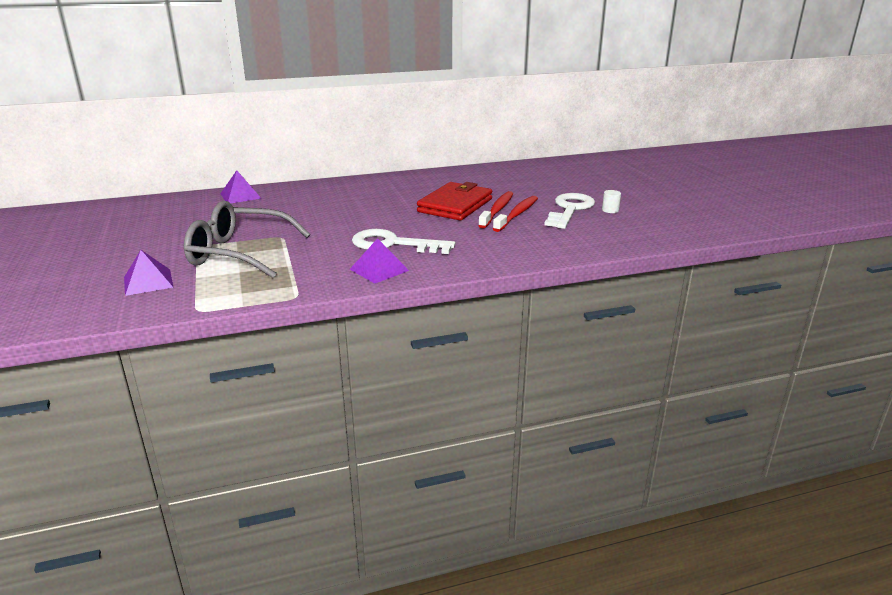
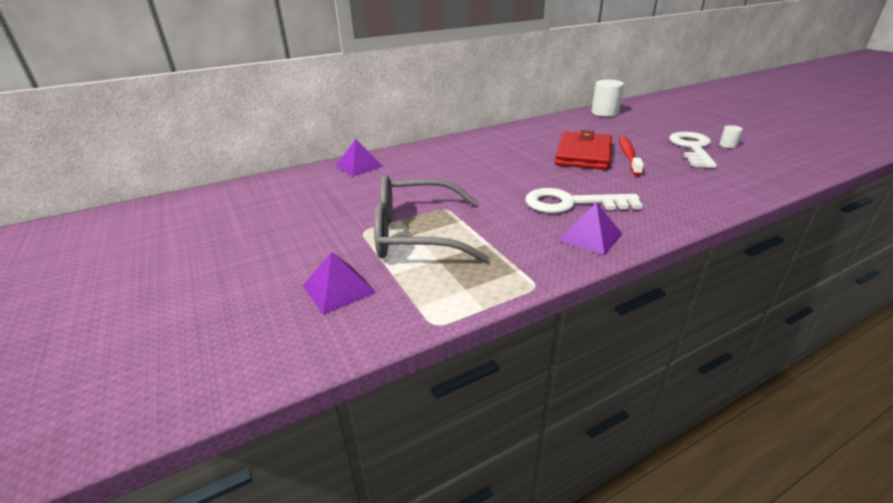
camera: 10 degrees left, 5 degrees up
red toothbrush [493,196,538,232] -> none
none -> white cylinder [591,80,624,117]

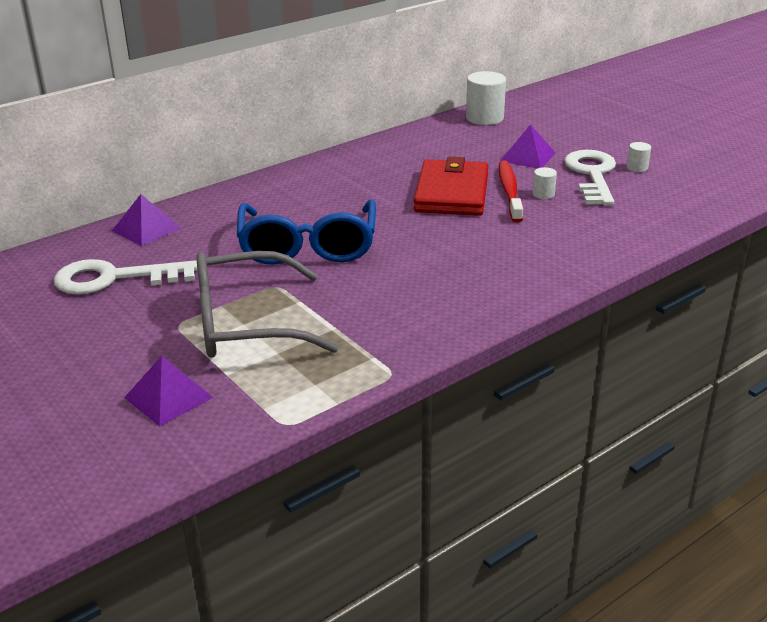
camera: 10 degrees left, 0 degrees up
white key [526,188,643,213] -> white key moved to [54,259,197,294]
purple pyramid [558,202,622,255] -> purple pyramid moved to [501,124,555,169]
none -> blue glasses [237,199,376,265]
none -> white cylinder [533,167,557,199]

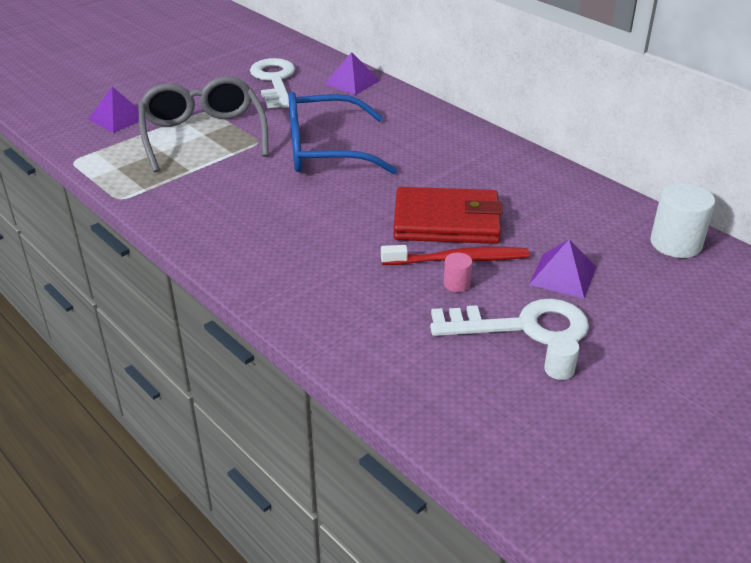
camera: 85 degrees right, 5 degrees up
white cylinder [533,167,557,199] -> pink cylinder [444,253,472,292]

